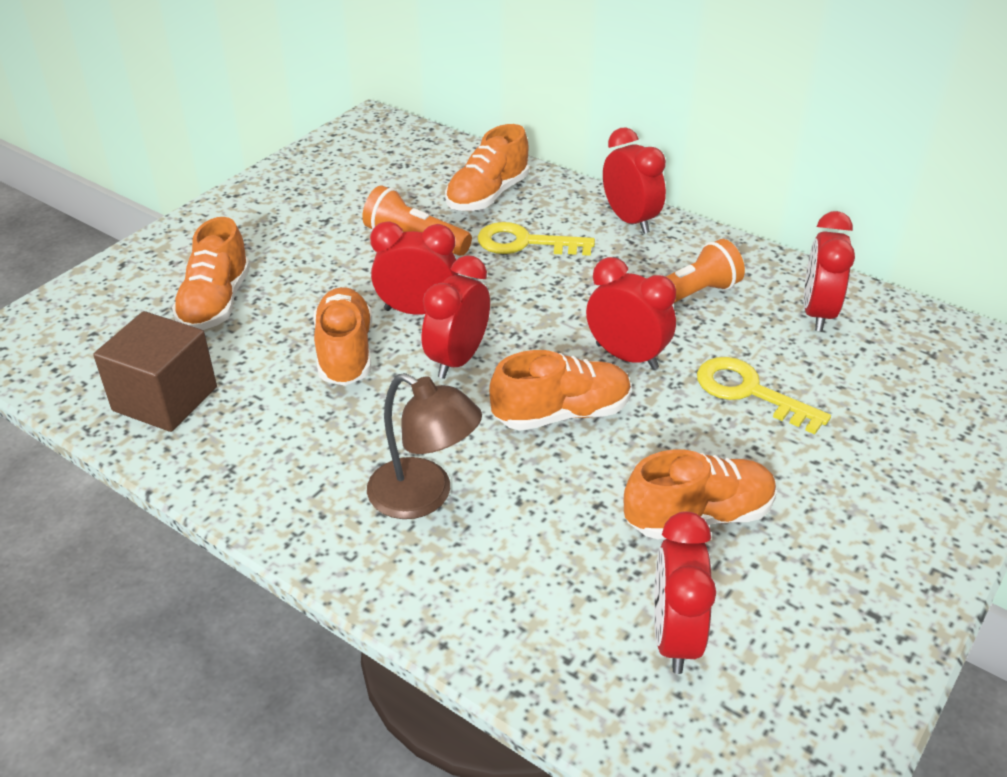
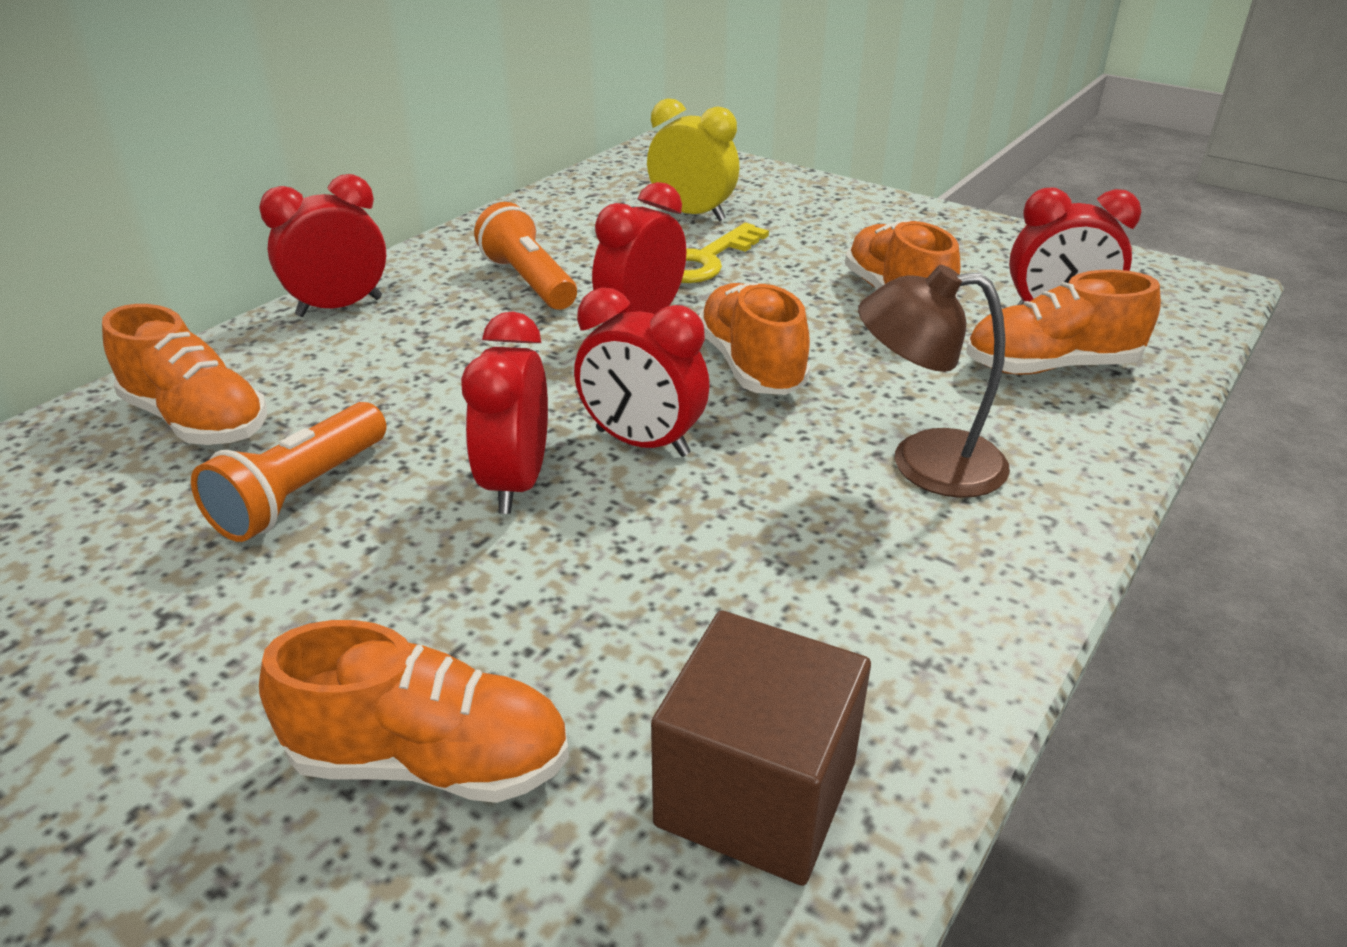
camera: 90 degrees left, 5 degrees down
orange shoe [313,287,372,386] -> orange shoe moved to [966,270,1161,375]
brown lamp [367,373,482,519] -> brown lamp turned 120 degrees counterclockwise [858,265,1010,498]
yellow key [477,222,595,256] -> none
red clock [804,211,855,331] -> none
none -> yellow clock [647,98,740,221]

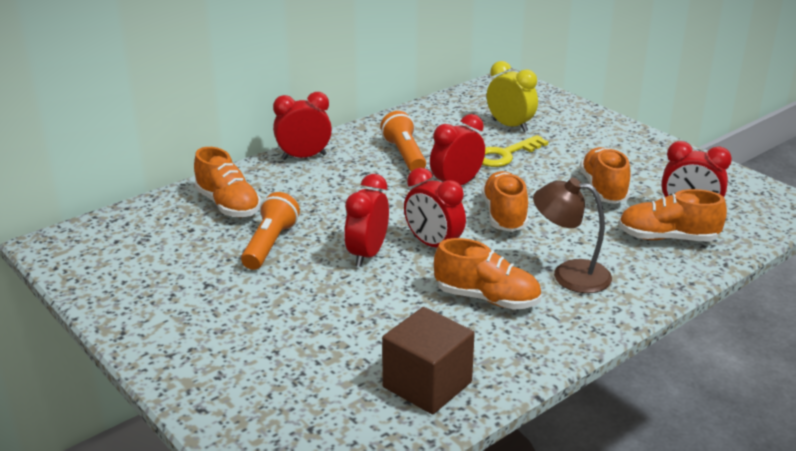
camera: 15 degrees right, 5 degrees down
orange flashlight [191,402,386,542] -> orange flashlight turned 150 degrees clockwise [241,192,300,270]
orange shoe [259,620,569,803] -> orange shoe moved to [434,238,541,310]

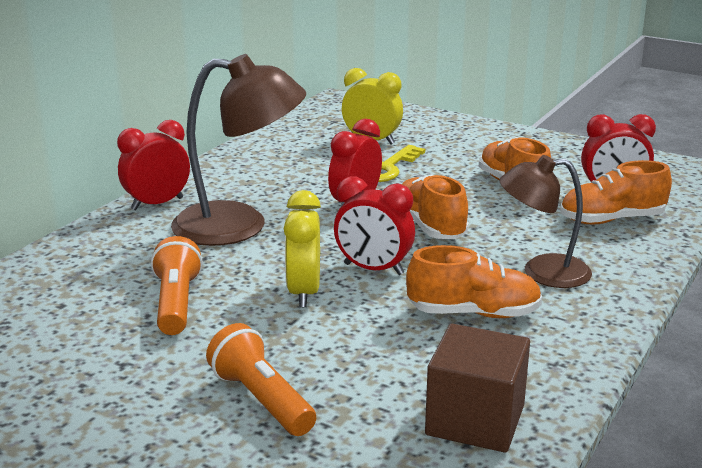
camera: 20 degrees left, 5 degrees down
orange shoe [194,147,261,217] -> none
red clock [344,174,389,267] -> yellow clock [284,190,321,307]
orange flashlight [380,111,426,171] -> orange flashlight moved to [206,323,316,436]
none -> brown lamp [171,54,306,246]

